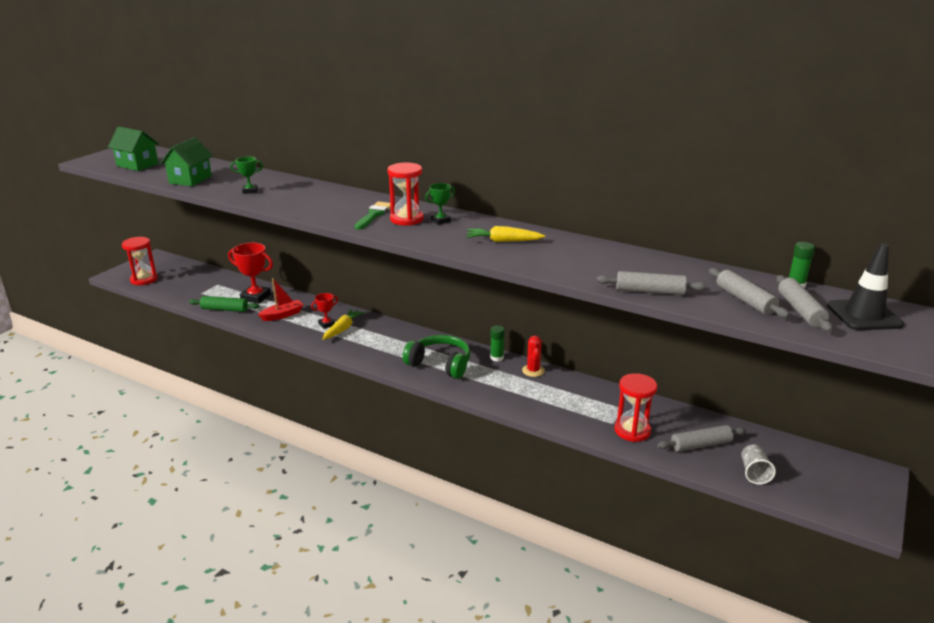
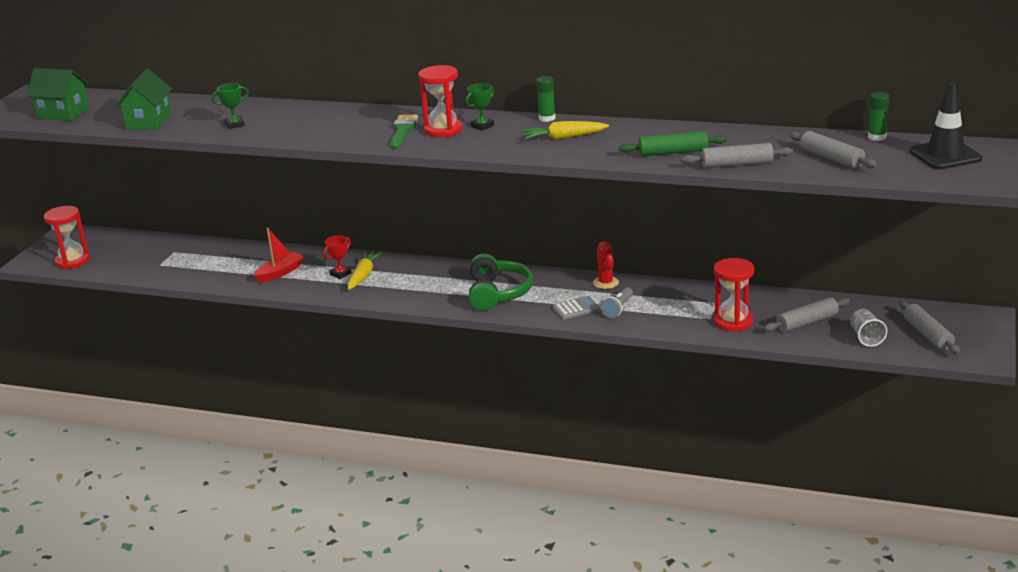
camera: 10 degrees left, 0 degrees up
green rolling pin [189,296,260,312] -> green rolling pin moved to [619,131,727,156]
red trophy [228,243,273,304] -> none
green headphones [403,335,471,379] -> green headphones turned 75 degrees clockwise [469,254,533,311]
green glue stick [490,325,505,362] -> green glue stick moved to [536,76,556,122]
grey rolling pin [776,275,833,332] -> grey rolling pin moved to [899,301,960,354]
none -> grey calculator [553,296,600,320]
none -> grey flashlight [601,287,633,318]

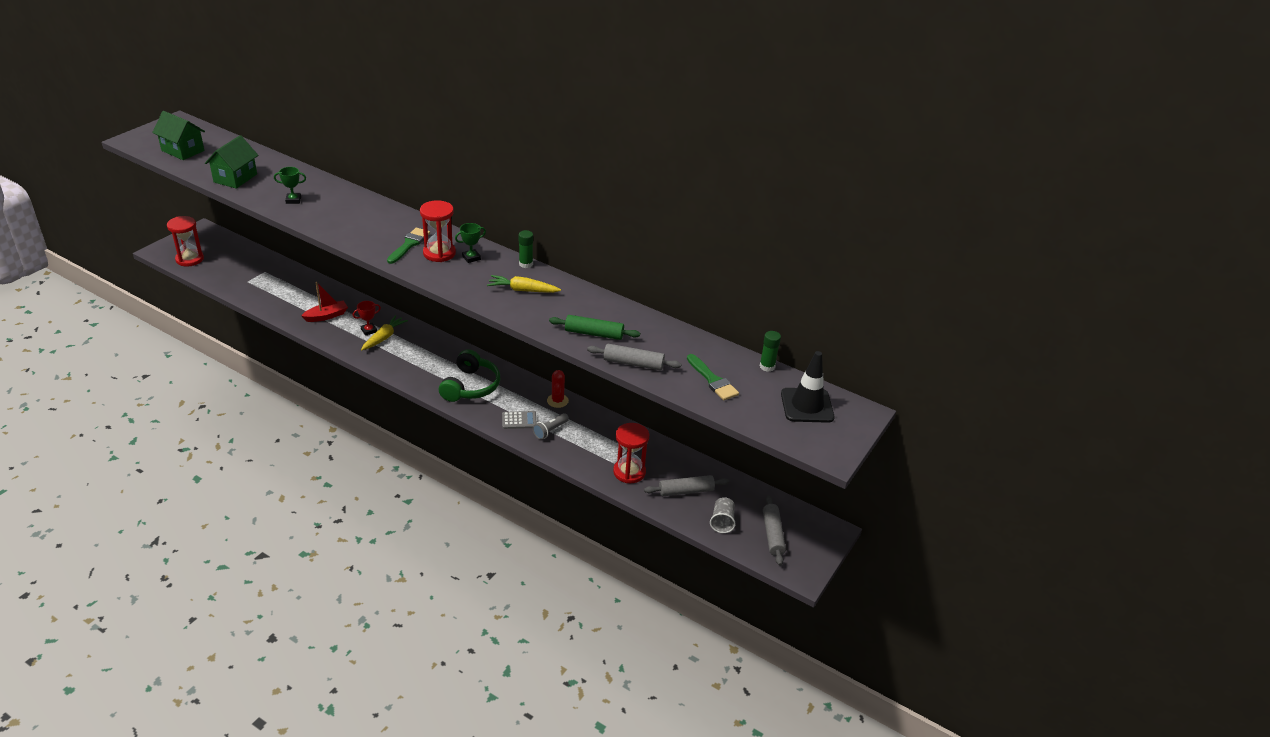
camera: 10 degrees right, 10 degrees up
grey rolling pin [790,131,877,169] -> green brush [687,354,739,401]

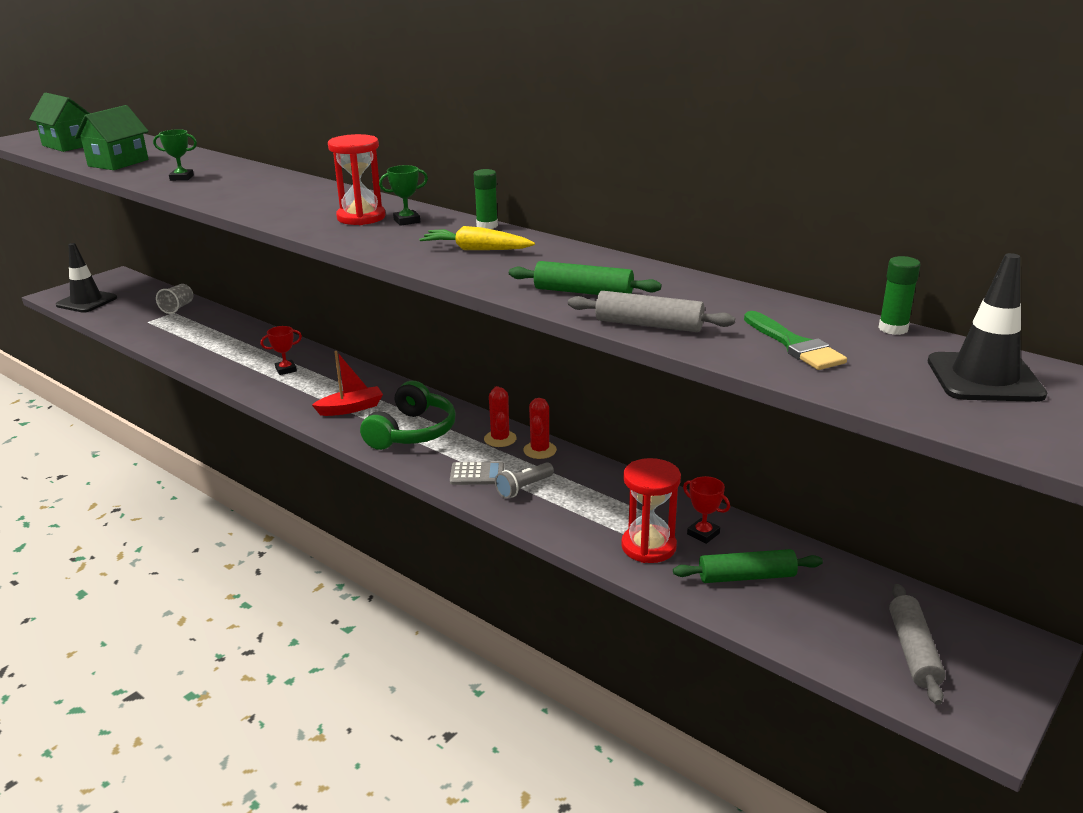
camera: 10 degrees right, 10 degrees down
red hourglass [167,216,204,267] -> black traffic cone [56,243,117,313]
red boat [301,282,348,322] -> red boat moved to [312,351,383,416]
yellow carrot [361,315,408,350] -> none
green brush [387,228,430,264] -> none
grey rolling pin [644,475,729,496] -> green rolling pin [673,549,823,583]
grey cup [710,497,736,533] -> grey cup moved to [156,284,193,314]
none -> red cactus [484,386,517,447]
none -> red trophy [683,476,730,544]

